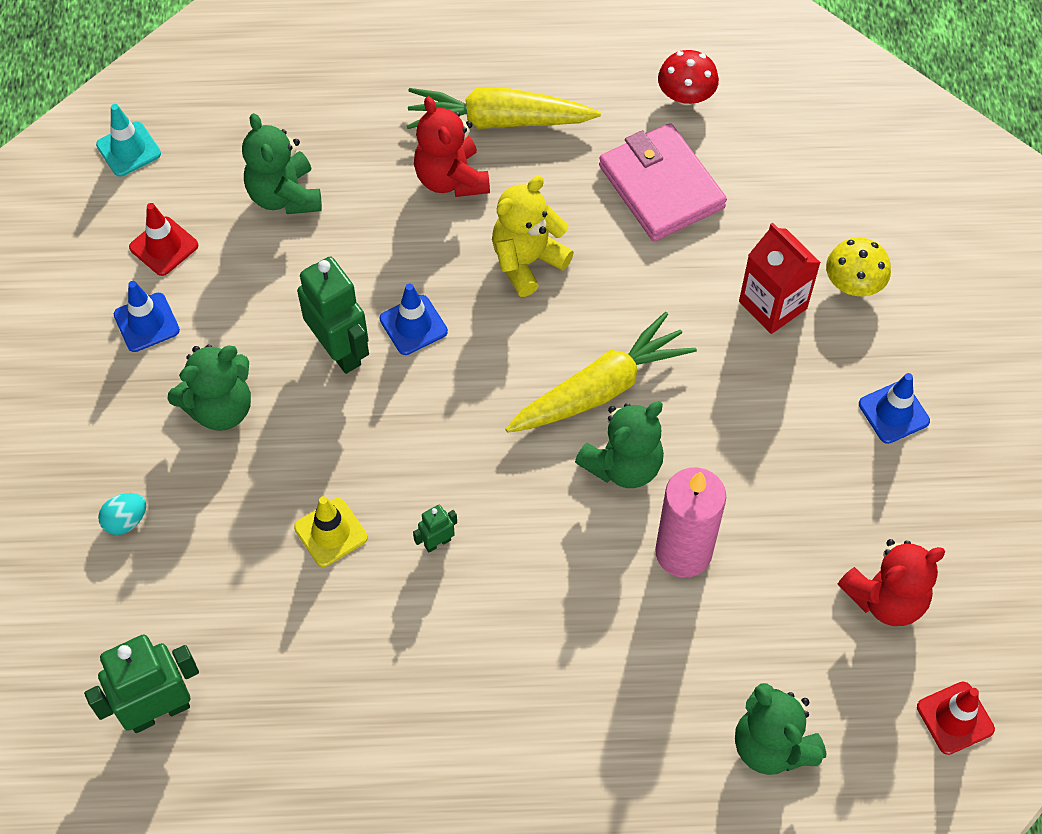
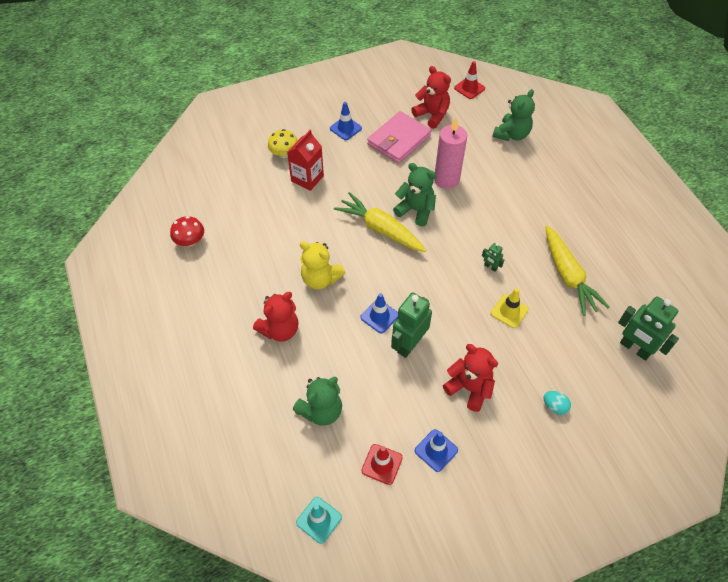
camera: 110 degrees left, 5 degrees down
green teddy bear [167,344,251,431] -> red teddy bear [443,344,498,412]
yellow carrot [406,88,601,129] -> yellow carrot moved to [545,225,610,316]
pink wallet [599,123,727,242] -> pink wallet moved to [367,111,432,164]

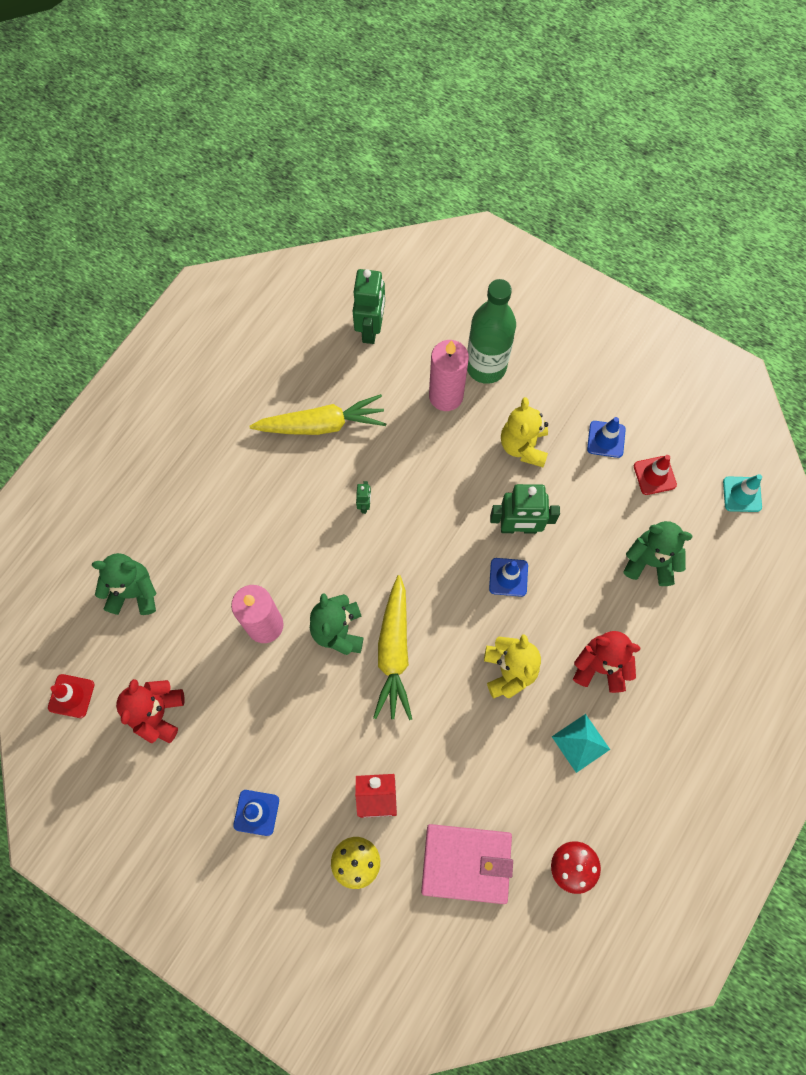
camera: 125 degrees left, 15 degrees up
pink wallet [367,111,432,164] -> pink wallet moved to [421,824,513,904]
red teddy bear [443,344,498,412] -> yellow teddy bear [501,397,548,467]
yellow traffic cone [491,288,529,328] -> none
turquoise egg [544,391,571,415] -> green bottle [467,279,516,384]
yellow carrot [545,225,610,316] -> yellow carrot turned 45 degrees clockwise [249,394,386,435]
none -> pink candle [429,340,469,411]
none -> turquoise pyramid [552,714,610,773]

